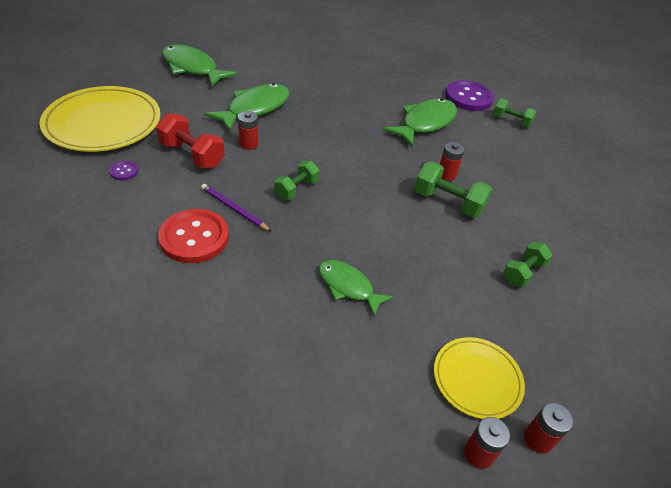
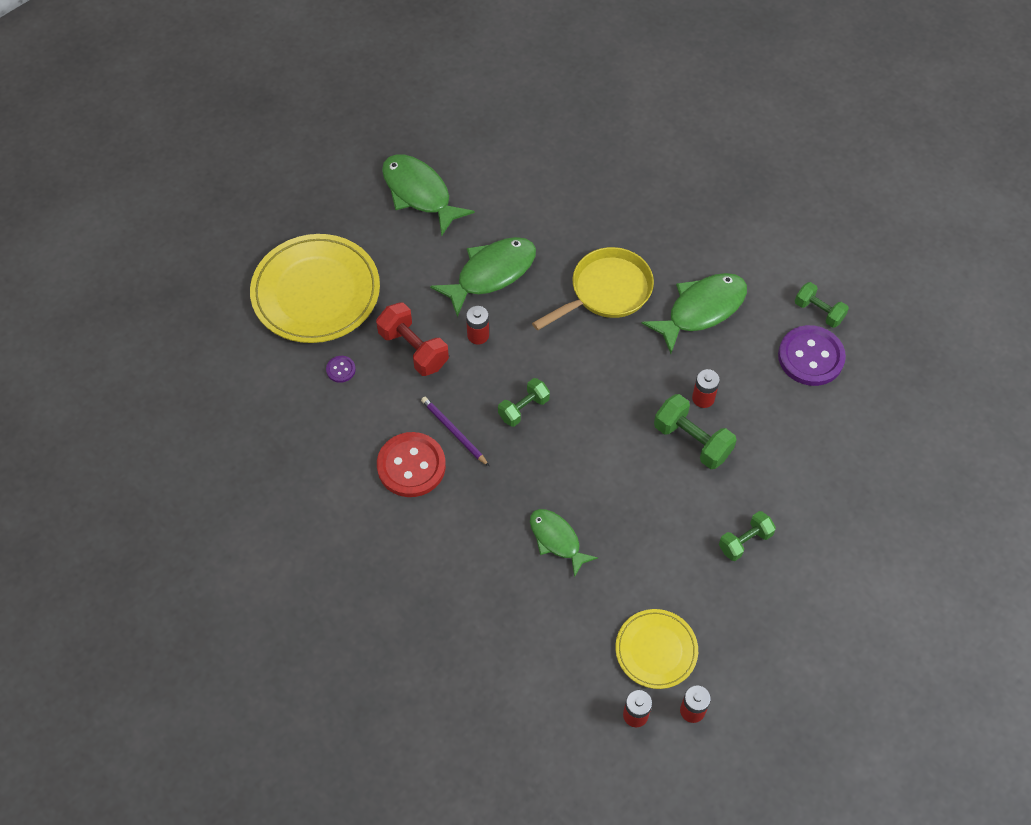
camera: 15 degrees right, 15 degrees up
purple button [445,80,494,111] -> purple button moved to [778,325,846,386]
none -> yellow pan [532,247,654,331]

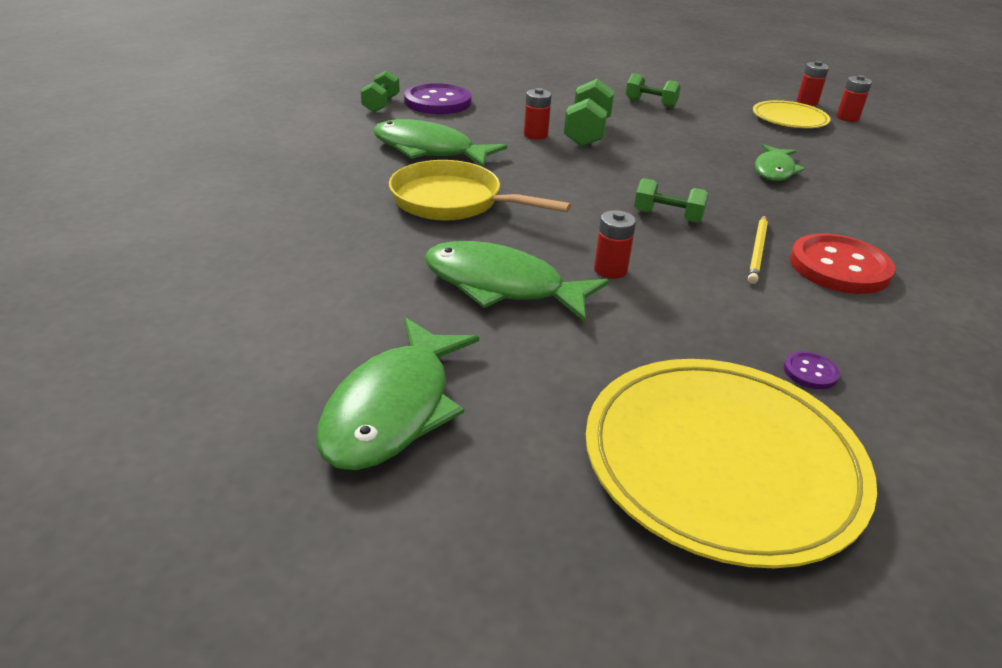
camera: 120 degrees left, 25 degrees down
red dumbbell [376,302,449,376] -> none
purple pencil [421,397,489,466] -> yellow pencil [748,215,768,284]

